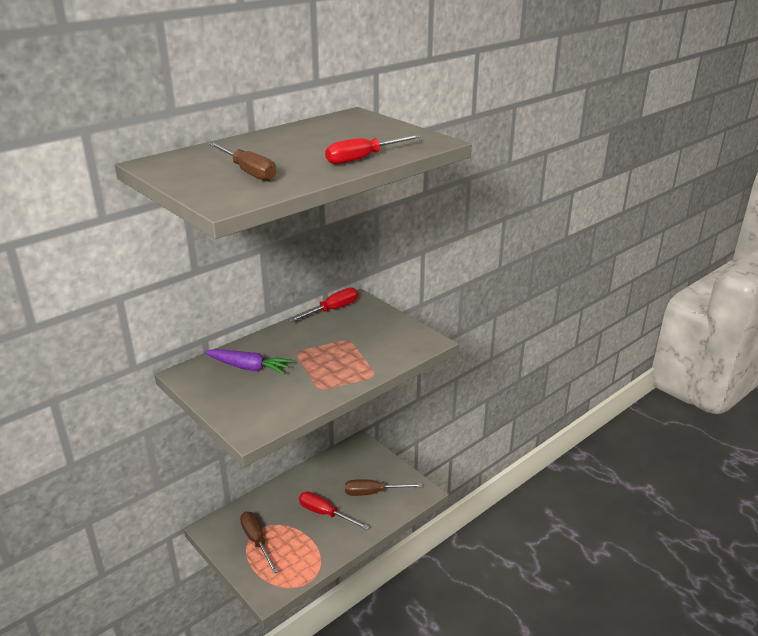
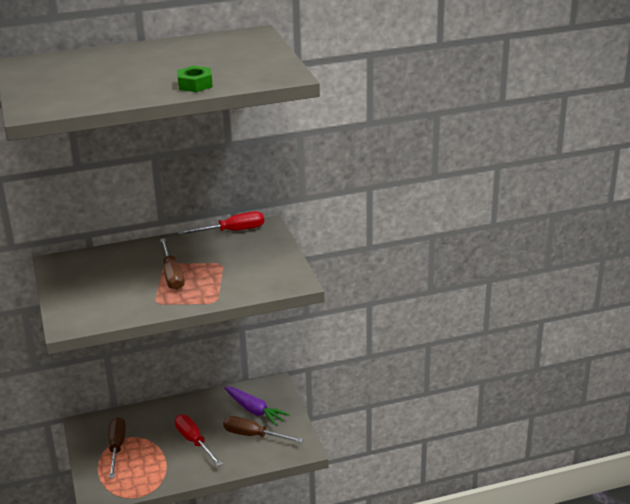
camera: 25 degrees right, 0 degrees up
purple carrot [204,349,293,374] -> purple carrot moved to [224,387,290,426]
brown screwdriver [209,142,276,181] -> brown screwdriver moved to [160,238,185,290]
red screwdriver [325,135,421,165] -> green nut [177,66,213,92]

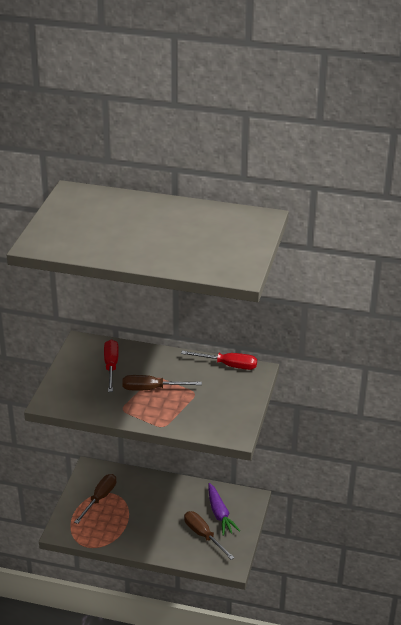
camera: 30 degrees right, 5 degrees up
brown screwdriver [160,238,185,290] -> brown screwdriver turned 75 degrees clockwise [122,375,202,390]
red screwdriver [175,414,223,466] -> red screwdriver moved to [104,339,119,392]
green nut [177,66,213,92] -> none

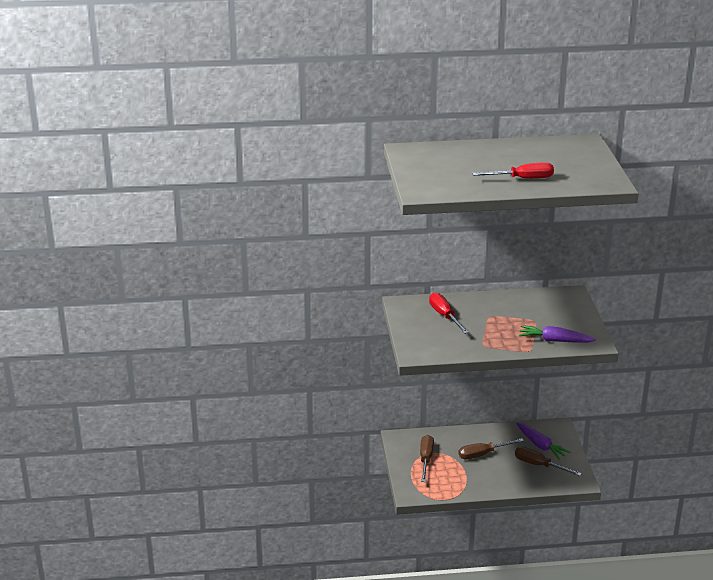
camera: 20 degrees left, 5 degrees down
brown screwdriver [122,375,202,390] -> brown screwdriver moved to [459,438,524,459]
red screwdriver [181,351,257,370] -> red screwdriver moved to [472,162,554,179]
none -> purple carrot [519,325,596,343]

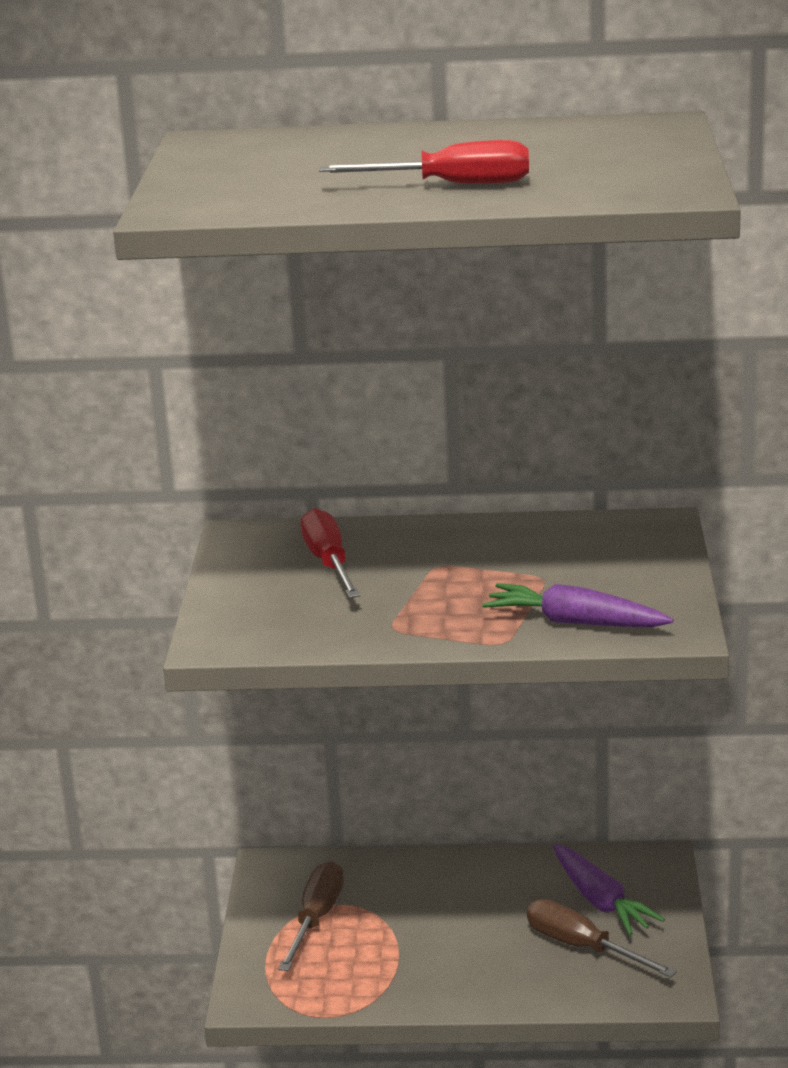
camera: 10 degrees right, 5 degrees down
brown screwdriver [459,438,524,459] -> none

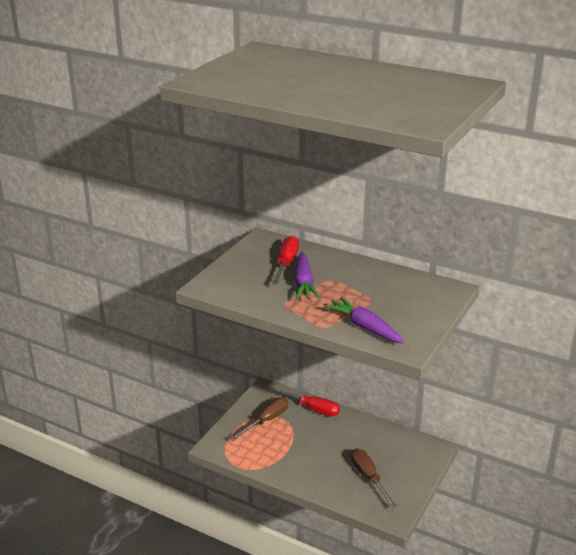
camera: 25 degrees right, 5 degrees up
red screwdriver [319,140,529,184] -> red screwdriver moved to [269,387,340,417]
purple carrot [553,844,665,936] -> purple carrot moved to [294,252,320,299]

